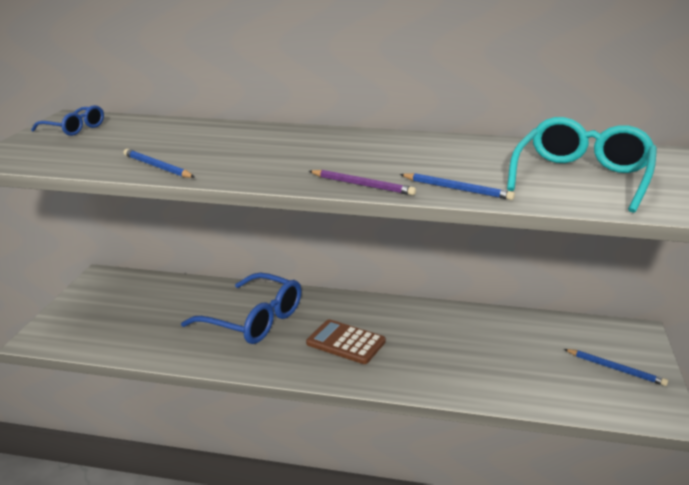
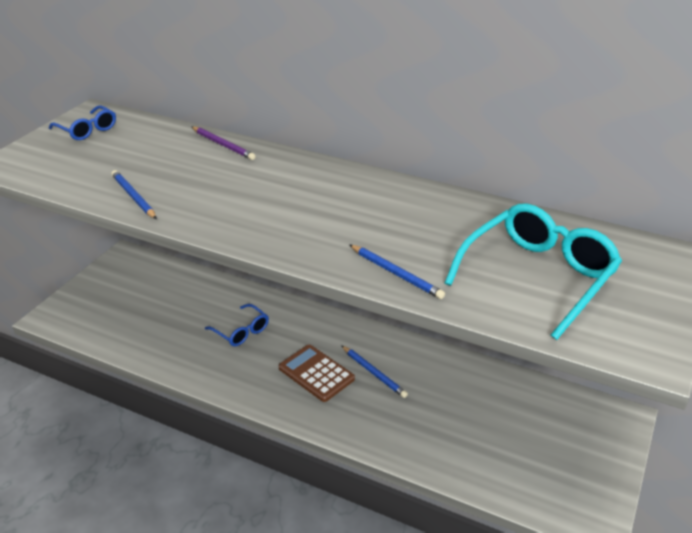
camera: 15 degrees right, 10 degrees up
blue glasses [181,273,301,344] -> blue glasses [205,304,269,346], size x0.54
purple pencil [309,170,416,196] -> purple pencil moved to [192,126,256,160]
blue pencil [564,349,668,386] -> blue pencil moved to [341,345,408,398]

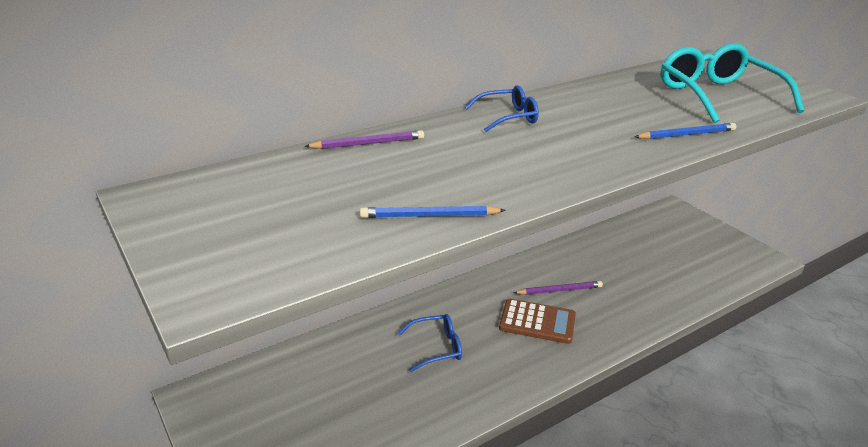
camera: 60 degrees left, 5 degrees down
blue glasses [49,105,116,140] -> blue glasses moved to [465,85,539,132]
brown calculator [279,345,355,402] -> brown calculator turned 150 degrees counterclockwise [499,299,576,344]
blue pencil [341,345,408,398] -> purple pencil [513,281,603,295]

